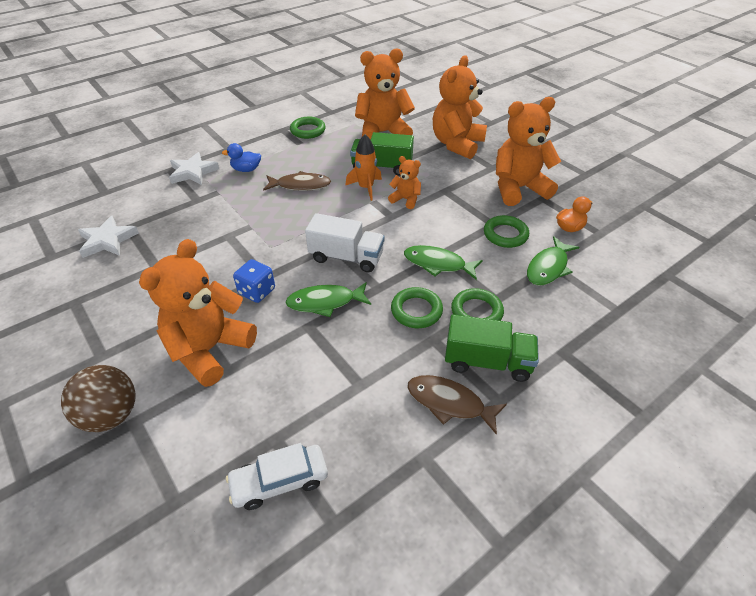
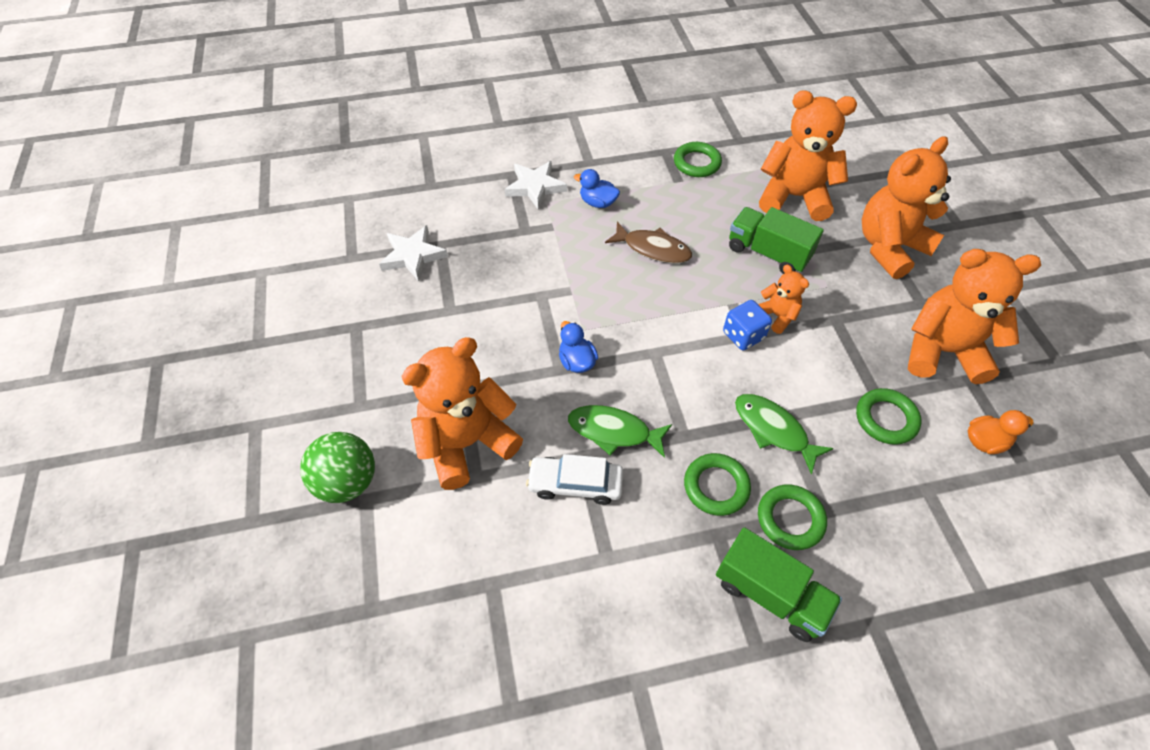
camera: 25 degrees right, 10 degrees up
brown ball [61,365,135,432] -> green ball [300,432,375,503]
white car [226,443,328,510] -> white car moved to [526,454,624,505]
blue dice [233,259,275,303] -> blue dice moved to [723,300,772,350]
white truck [305,213,385,272] -> none
orange rocket [345,134,382,201] -> none
brown fish [407,375,507,435] -> none
green fish [527,236,579,286] -> none
none -> blue duck [559,321,598,373]

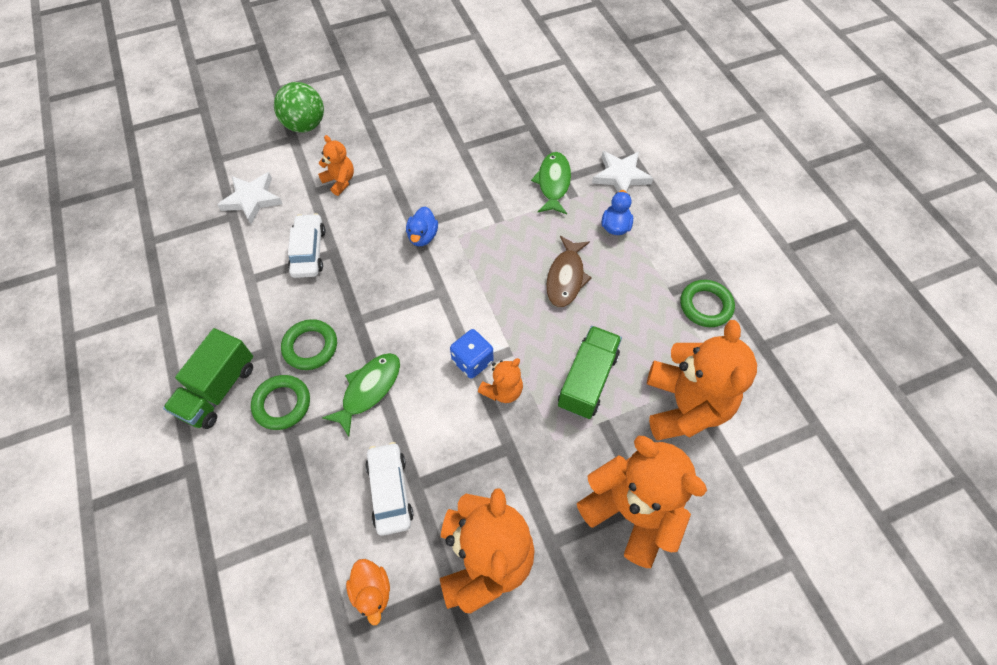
camera: 80 degrees right, 5 degrees up
white star [379,225,448,281] -> white star moved to [217,172,282,224]
orange teddy bear [401,337,523,490] -> orange teddy bear [318,135,354,196], size x0.49
blue duck [559,321,598,373] -> blue duck turned 135 degrees clockwise [406,207,438,246]
green fish [568,405,672,458] -> green fish moved to [531,152,571,214]
green ring [856,388,921,445] -> white car [365,442,414,536]

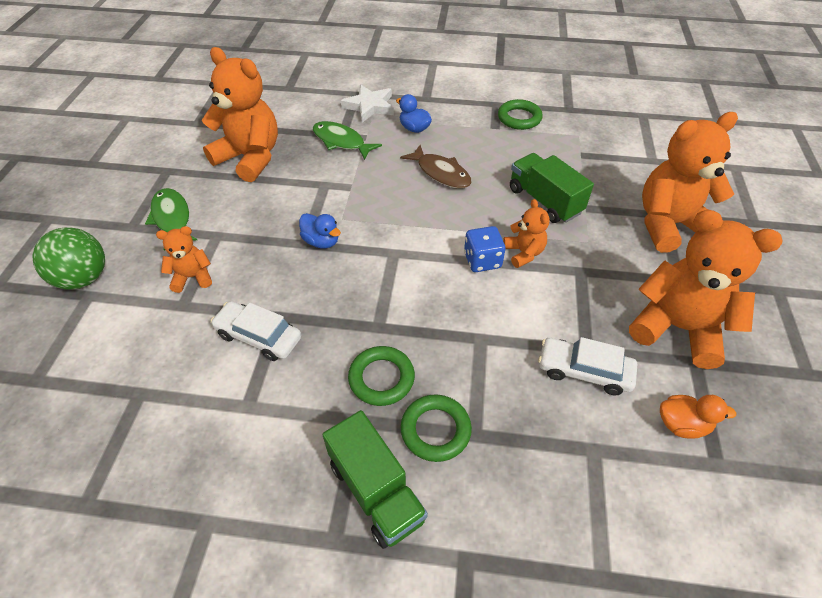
camera: 60 degrees left, 10 degrees down
white star [217,172,282,224] -> none
green fish [322,353,400,437] -> green fish moved to [145,188,197,250]
orange teddy bear [647,320,757,440] -> orange teddy bear moved to [201,47,278,182]

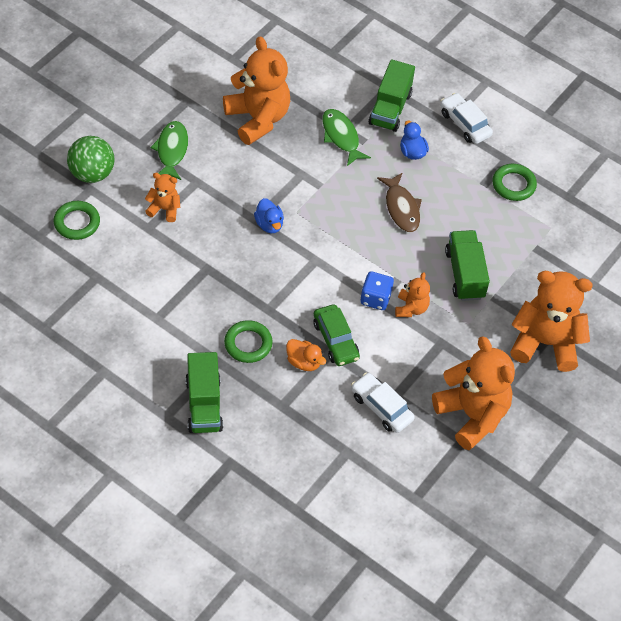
camera: 25 degrees right, 5 degrees up
white car [211,301,301,361] -> white car moved to [440,93,493,144]
white star [341,85,394,122] -> green truck [369,59,415,132]
green ring [401,394,472,462] -> green ring moved to [53,201,100,240]
orange duck [660,395,736,439] -> orange duck moved to [286,339,326,371]
none -> green car [314,304,360,366]

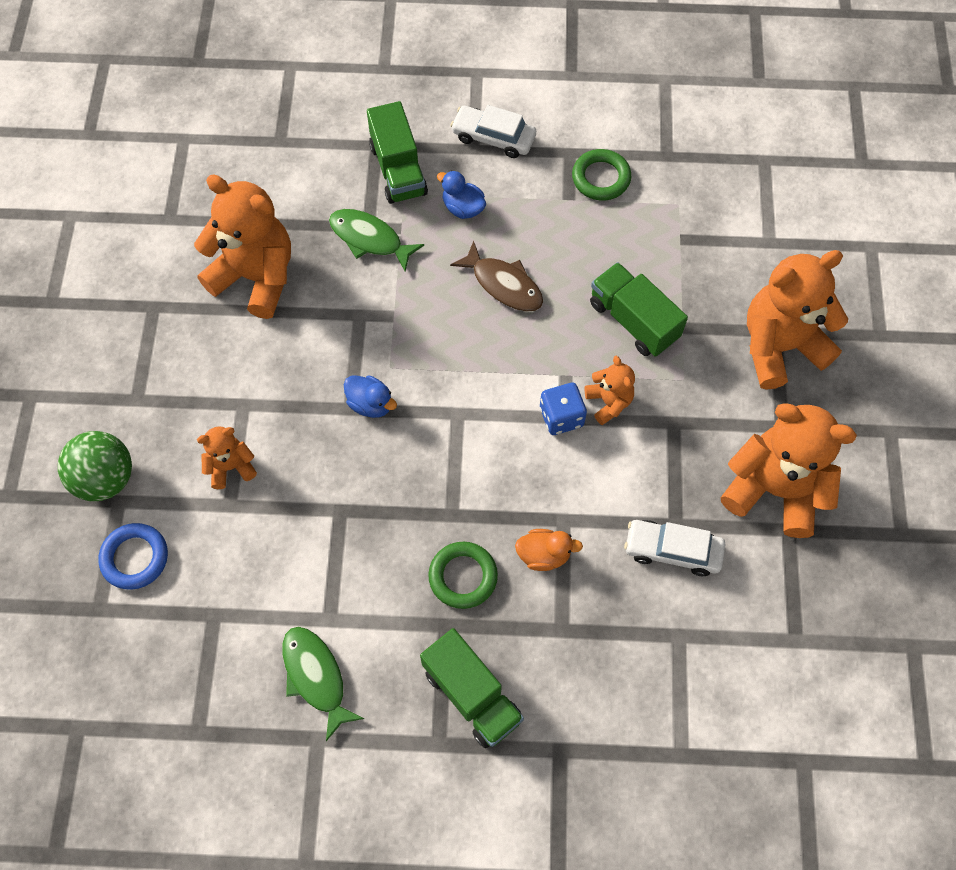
camera: 30 degrees left, 10 degrees up
green ring [53,201,100,240] -> blue ring [98,523,168,590]
green fish [151,121,188,180] -> green fish moved to [282,627,365,741]
green car [314,304,360,366] -> none

